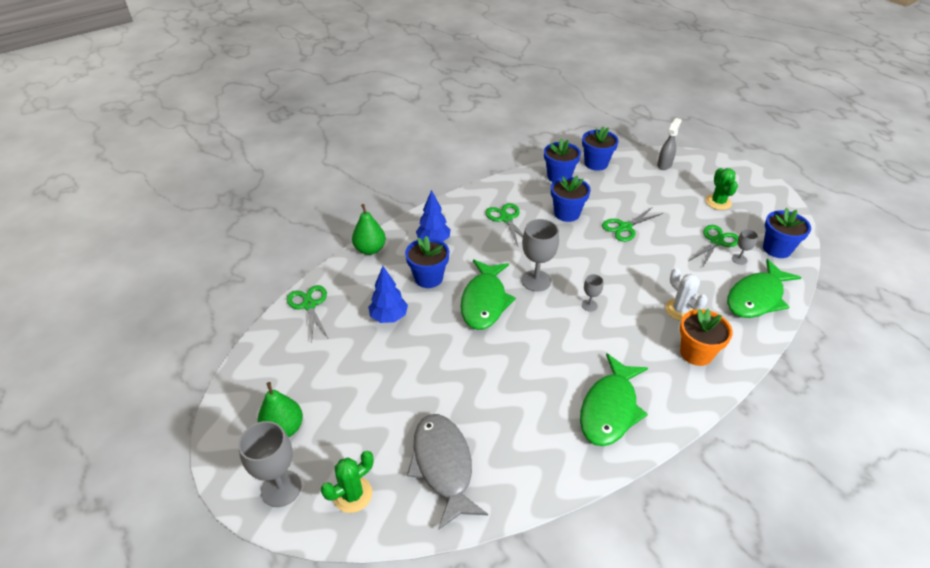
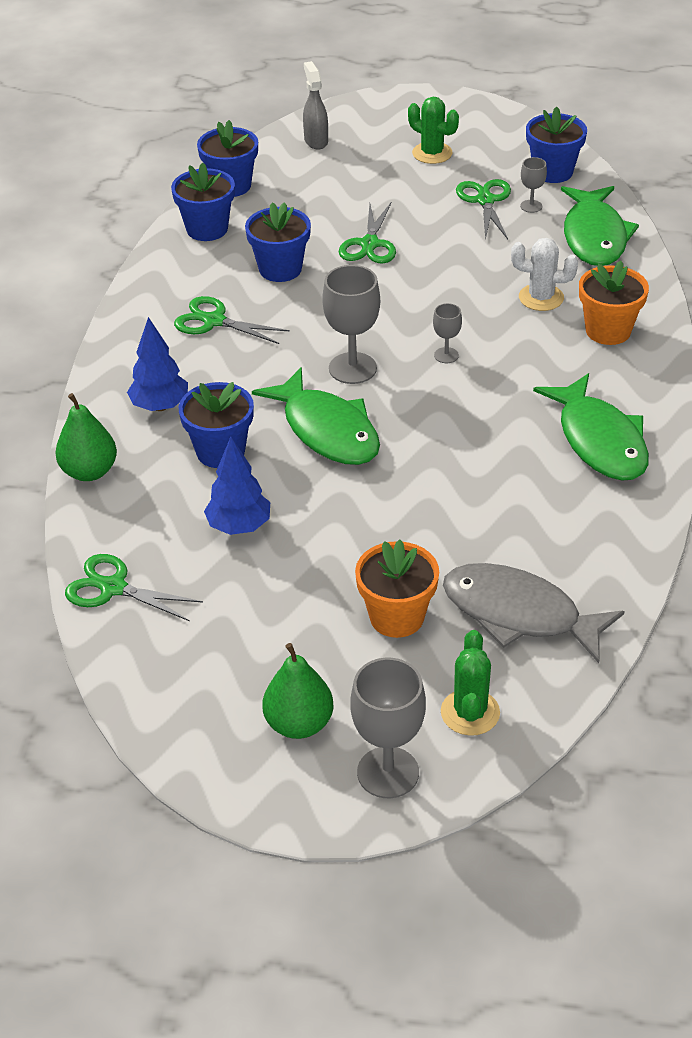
camera: 45 degrees left, 0 degrees up
none -> orange flower pot [355,539,439,638]

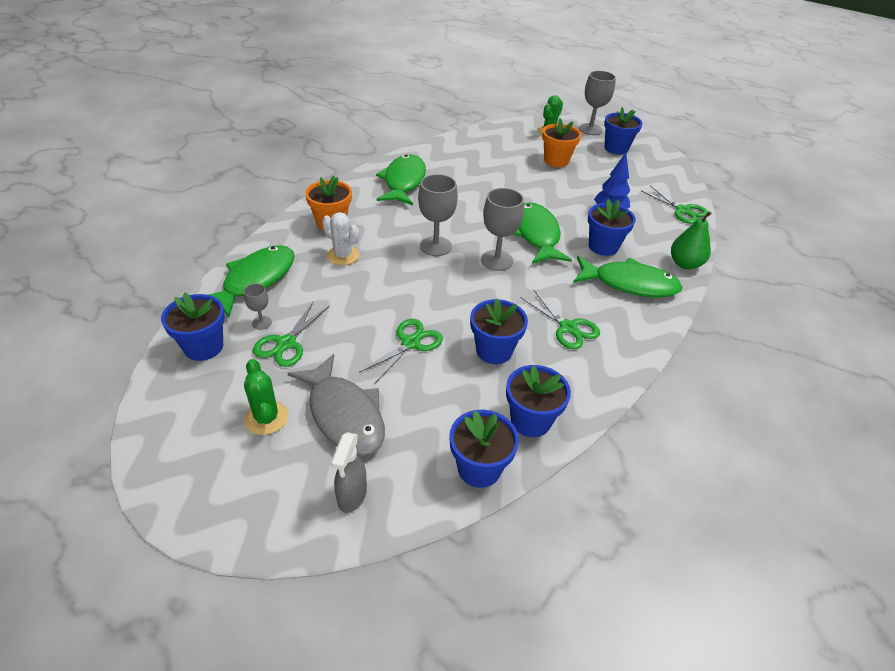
camera: 155 degrees left, 0 degrees up
blue tree [127,317,188,411] -> green fish [573,256,683,298]
green pear [263,643,333,739] -> blue flower pot [604,107,643,154]
grey goblet [433,303,462,363] -> grey goblet [418,174,458,256], size x1.94
grey fish [443,563,625,663] -> grey fish moved to [287,354,385,456]

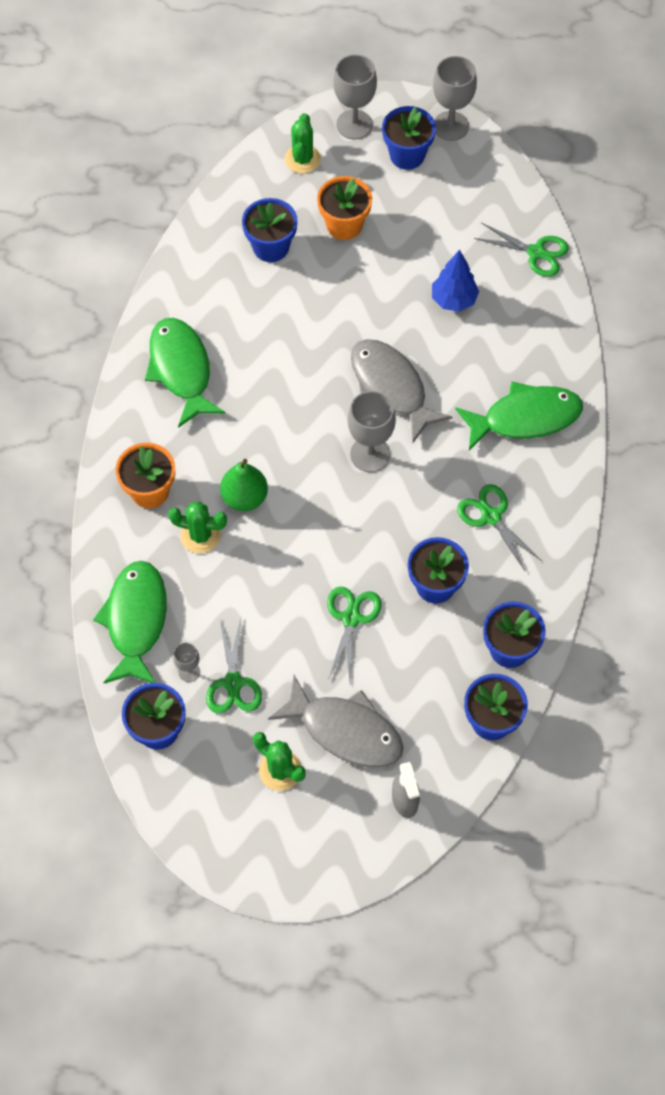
camera: 25 degrees left, 20 degrees up
white cactus [322,212,359,265] -> green cactus [168,501,227,553]
grey goblet [418,174,458,256] -> grey goblet moved to [433,56,477,141]
green fish [513,202,572,264] -> grey fish [351,339,452,443]
green scissors [521,290,600,349] -> green scissors turned 150 degrees counterclockwise [457,484,542,571]
blue flower pot [588,199,636,256] -> blue flower pot moved to [242,198,297,262]
green pear [671,211,712,269] -> green pear moved to [220,459,268,511]

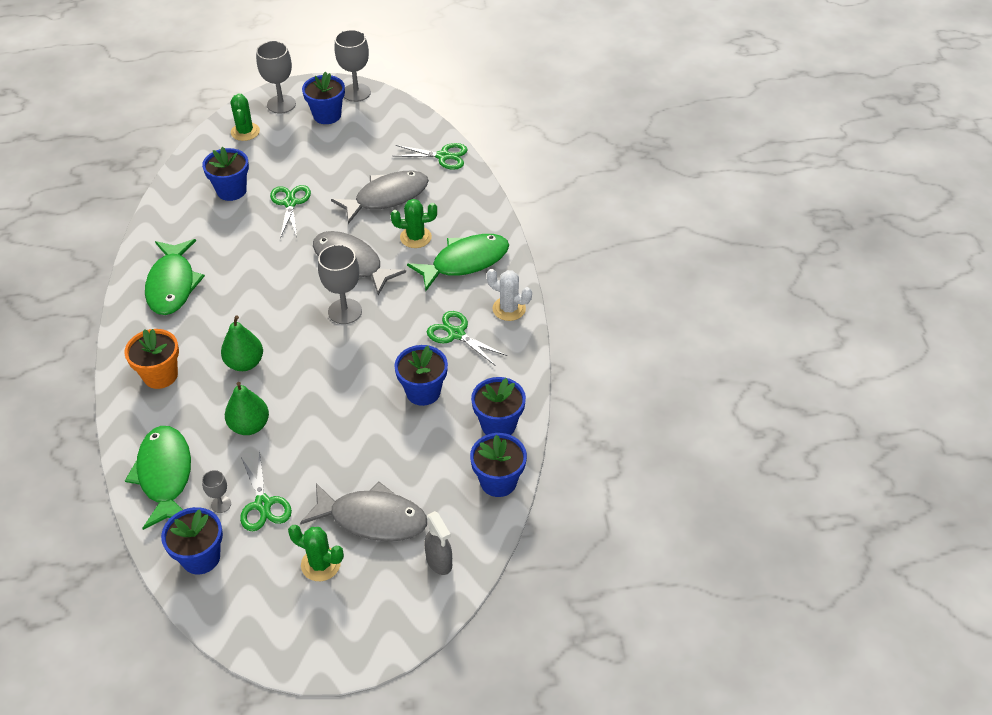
camera: 15 degrees left, 15 degrees down
green fish [145,318,226,428] -> green fish turned 150 degrees counterclockwise [145,239,205,315]
green cactus [168,501,227,553] -> green cactus moved to [391,199,437,248]
orange flower pot [317,176,372,240] -> none
green scissors [327,586,382,682] -> green scissors moved to [270,185,311,238]
blue tree [432,250,479,312] -> grey fish [331,171,429,224]
none -> green pear [225,382,269,435]
none -> white cactus [487,269,532,321]

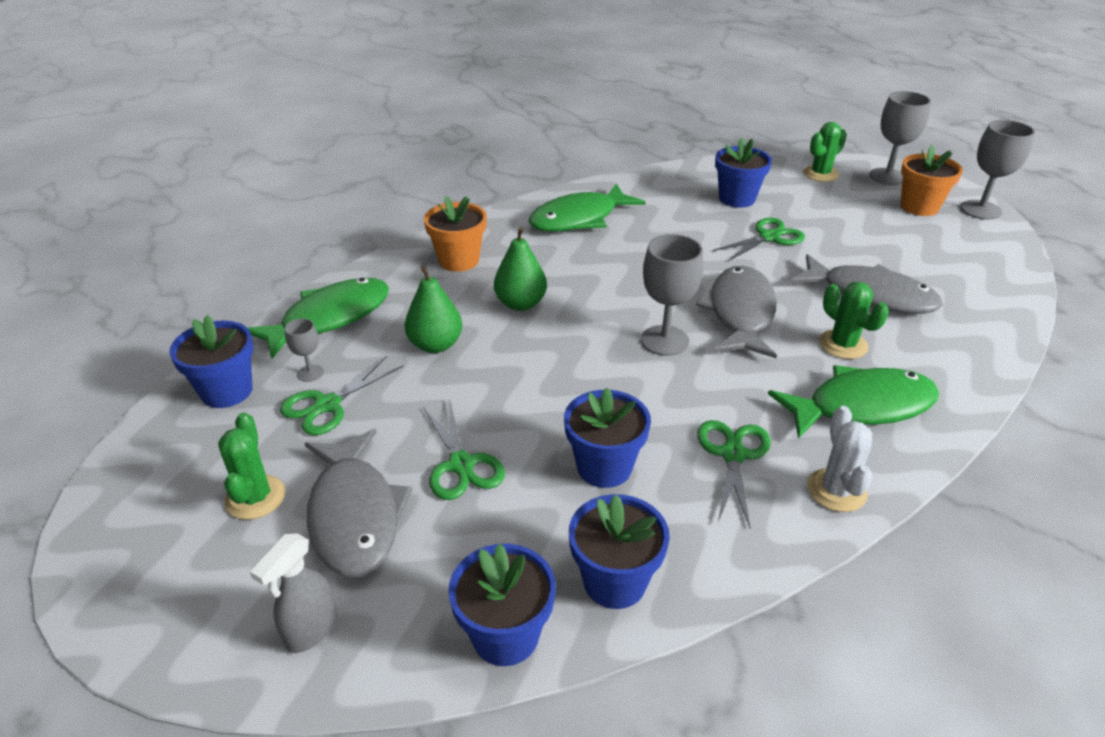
camera: 60 degrees right, 10 degrees down
blue flower pot [302,72,345,124] -> orange flower pot [900,145,963,216]
green scissors [394,143,468,170] -> green scissors moved to [423,399,505,500]
green fish [407,234,509,291] -> green fish turned 45 degrees counterclockwise [768,365,939,439]

